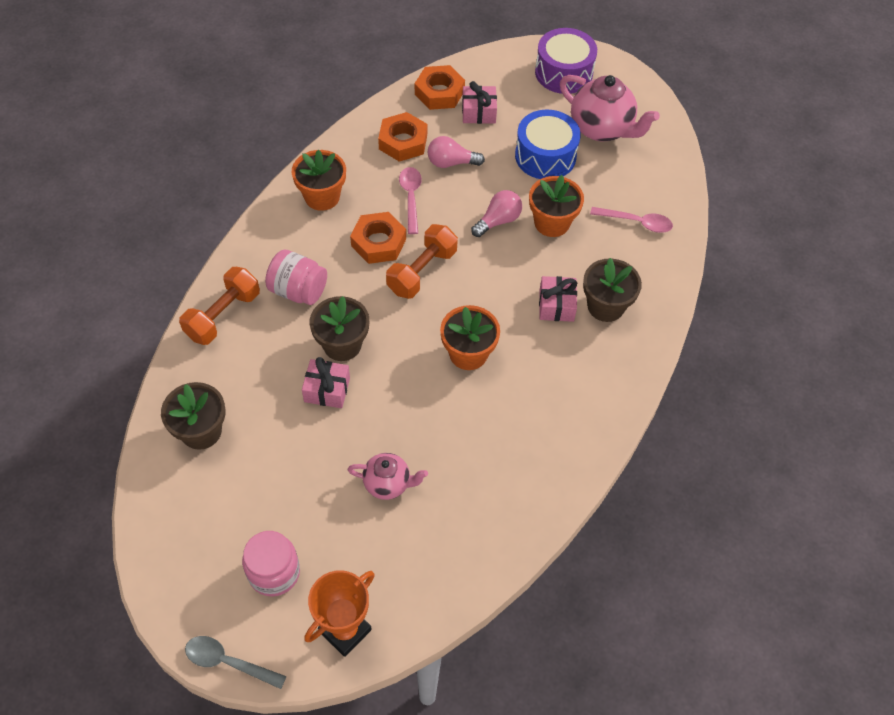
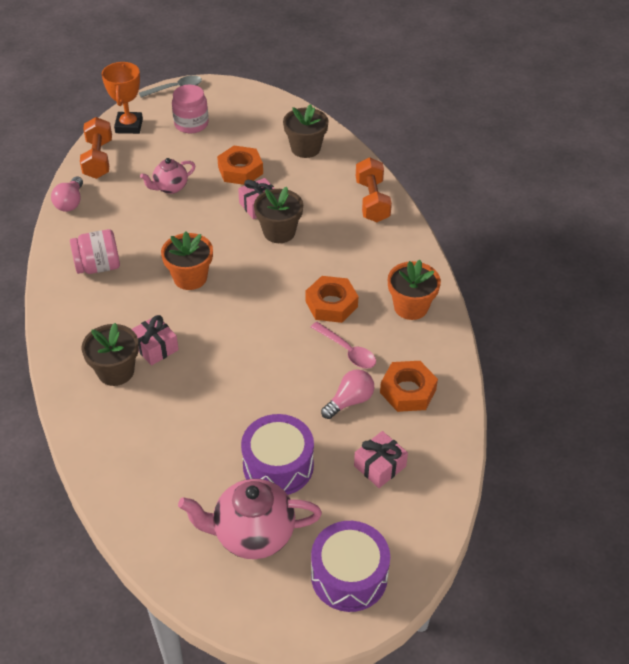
camera: 140 degrees right, 10 degrees down
pink jar [265,250,327,305] -> pink jar moved to [70,229,120,274]
orange dumbbell [386,224,458,299] -> orange dumbbell moved to [80,117,112,179]
orange nut [415,65,465,110] -> orange nut moved to [217,146,263,185]
pink light bulb [471,190,522,237] -> pink light bulb moved to [51,176,83,212]
blue drum [515,110,581,179] -> purple drum [241,414,314,495]
orange flower pot [529,175,584,237] -> none
pink spoon [590,207,673,233] -> none

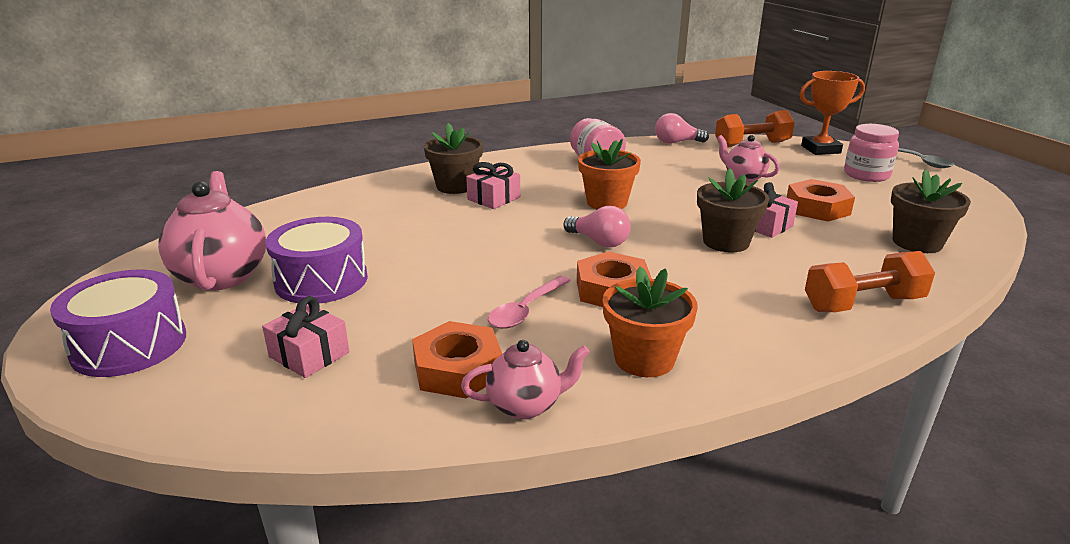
camera: 80 degrees right, 20 degrees down
pink light bulb [321,369,374,419] -> pink light bulb moved to [563,206,631,247]
none -> pink teapot [461,340,590,419]

